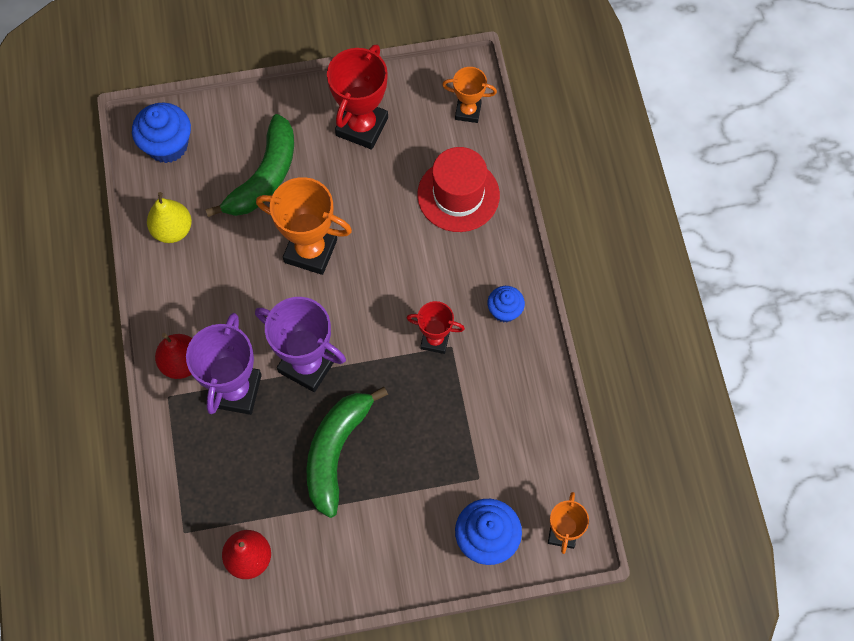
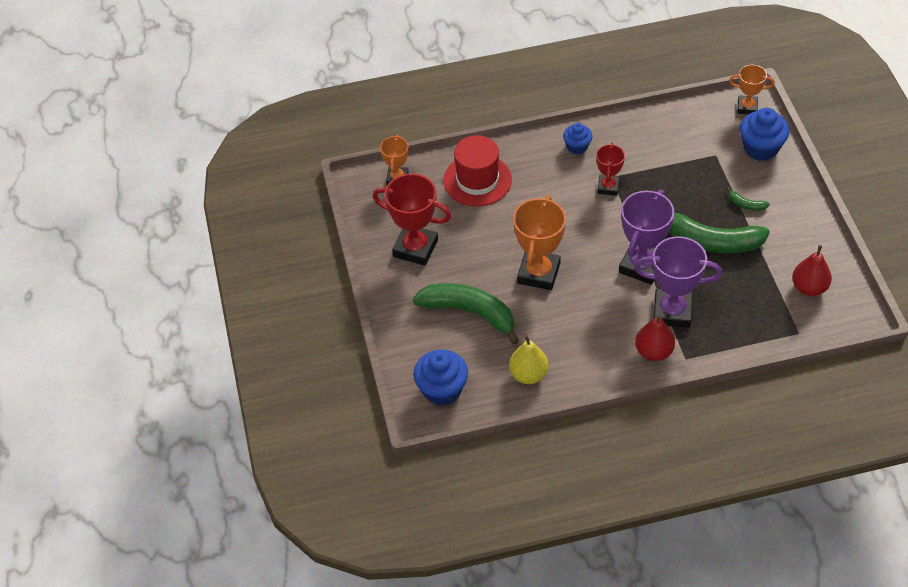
camera: 90 degrees left, 15 degrees down
none -> green banana [727,187,770,211]

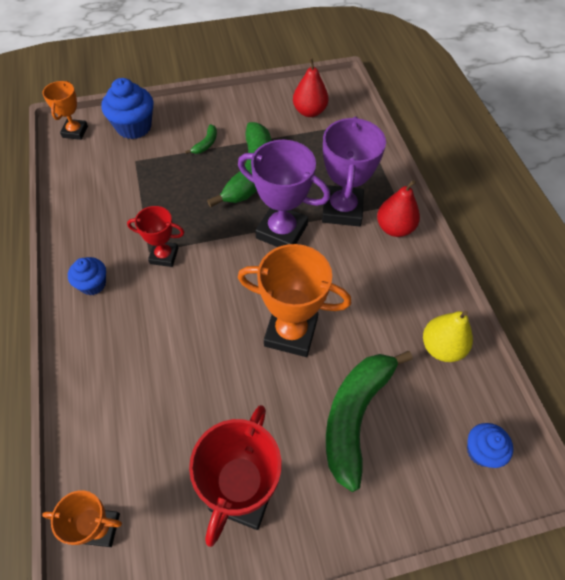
camera: 95 degrees left, 5 degrees up
blue cupcake [413,349,468,406] -> blue cupcake [467,423,513,468], size x0.60
red hat [443,135,512,207] -> none

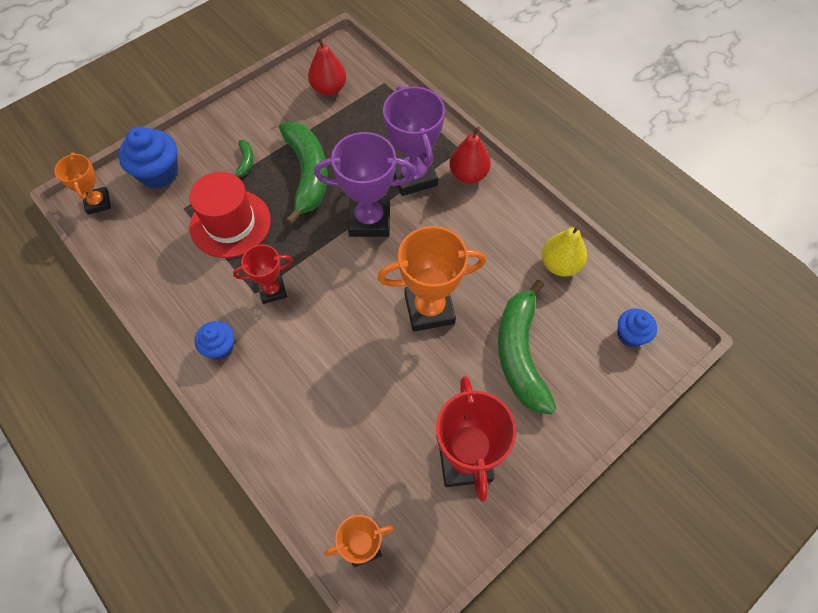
camera: 25 degrees left, 5 degrees up
none -> red hat [190,172,271,258]

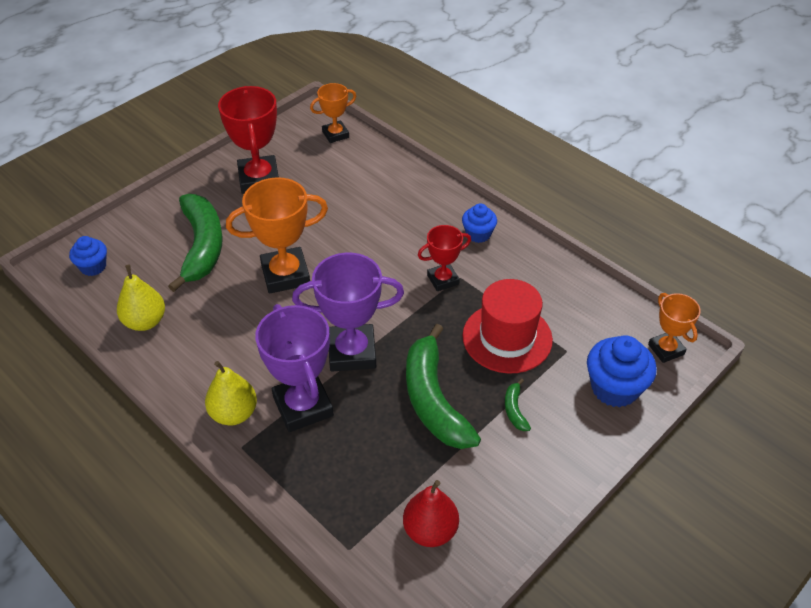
camera: 175 degrees right, 15 degrees down
red pear [449,126,491,184] -> yellow pear [205,361,257,425]

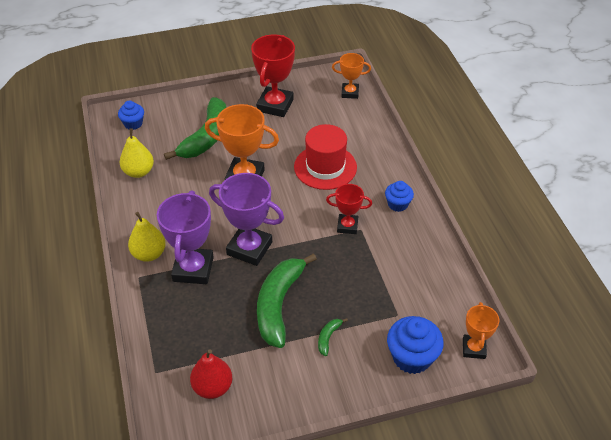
camera: 30 degrees right, 0 degrees up
red hat [462,279,553,373] -> red hat moved to [294,124,357,190]

